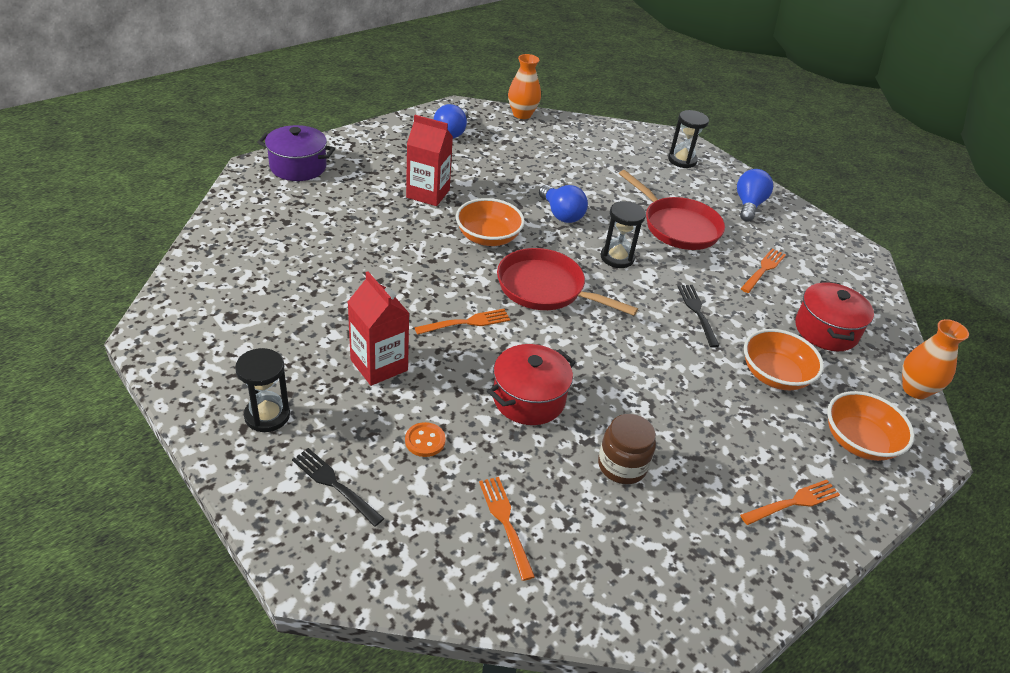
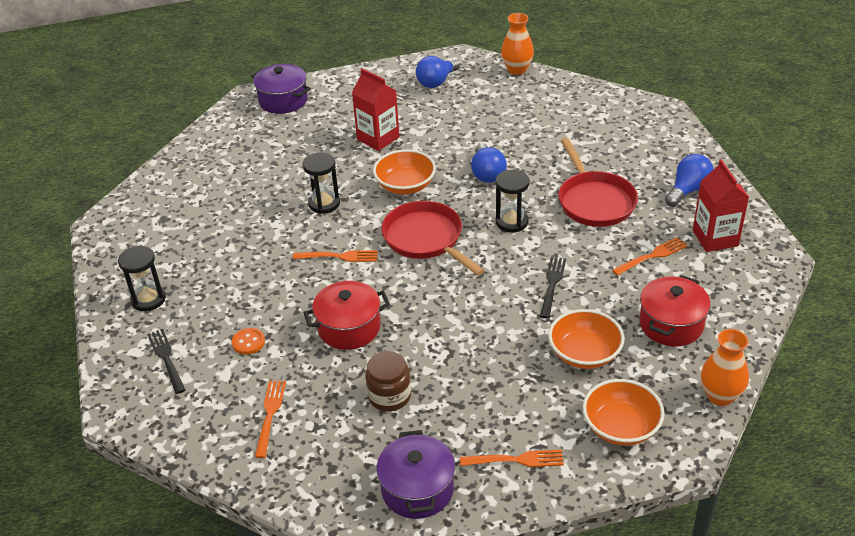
camera: 30 degrees right, 0 degrees up
red carton [348,272,410,386] -> red carton moved to [693,159,749,252]
black hourglass [668,110,709,168] -> black hourglass moved to [302,152,340,214]
none -> purple pot [376,430,455,519]

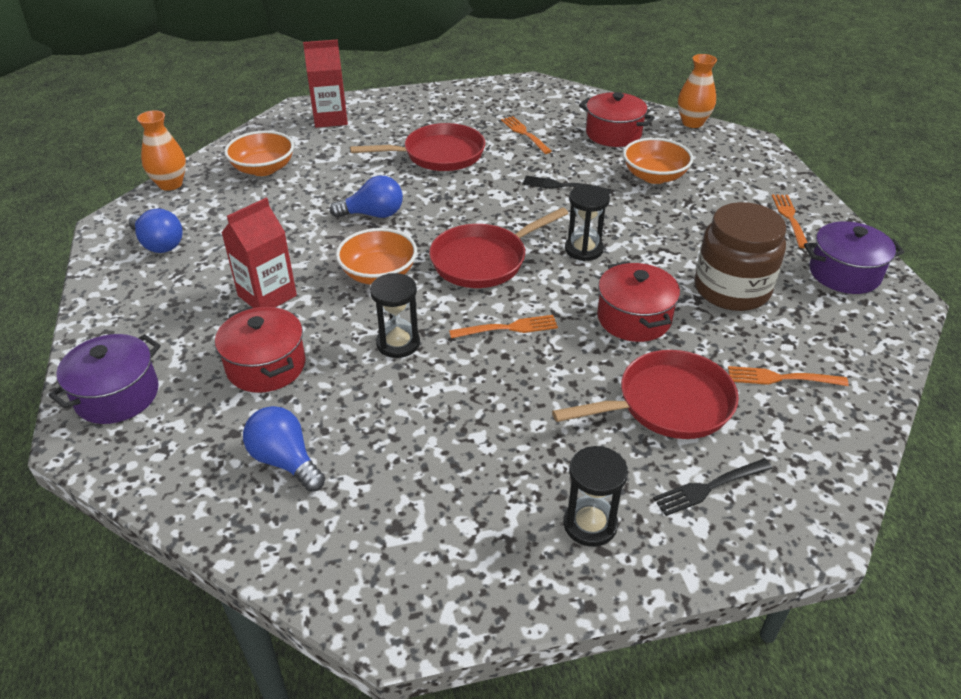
camera: 90 degrees left, 0 degrees up
orange button [232,328,265,355] -> red pan [552,350,739,439]
orange fork [293,250,378,262] -> orange fork turned 75 degrees clockwise [449,315,558,338]
brown jar [365,351,411,411] -> brown jar [695,202,786,311], size x1.65
black hourglass [496,170,530,233] -> black hourglass moved to [565,185,610,261]
orange bowl [583,379,665,446] -> orange bowl moved to [224,131,294,176]
blue light bulb [665,154,714,207] -> blue light bulb moved to [243,406,325,492]
red carton [693,159,749,252] -> red carton moved to [303,39,348,128]
none -> red pot [215,307,306,393]

